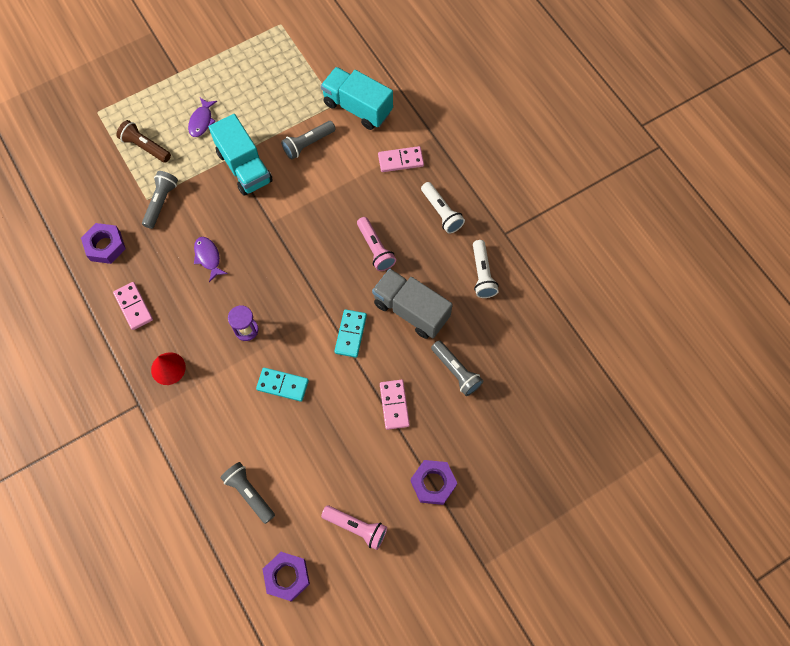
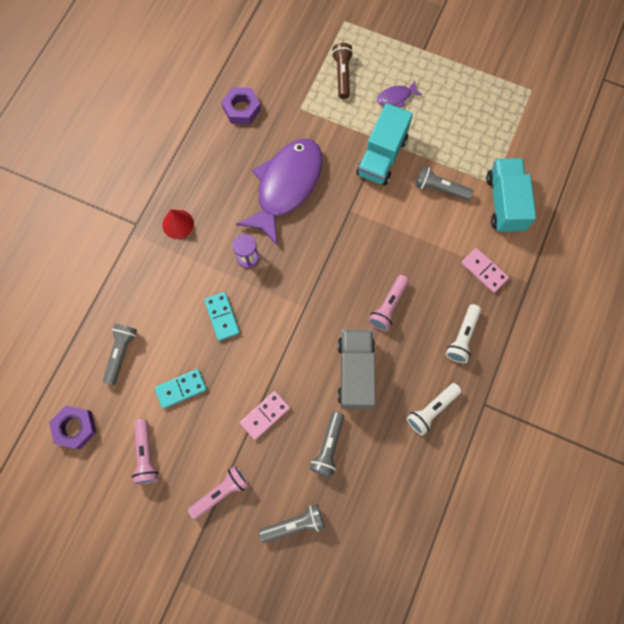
camera: 55 degrees right, 5 degrees up
pink domino [113,282,153,330] -> none
grey flashlight [142,171,178,229] -> grey flashlight moved to [259,504,325,543]
purple fish [194,237,228,282] -> purple fish [236,138,322,245], size x2.47
turquoise domino [334,309,367,358] -> turquoise domino moved to [155,369,207,409]
purple nut [411,460,457,505] -> pink flashlight [188,466,249,520]

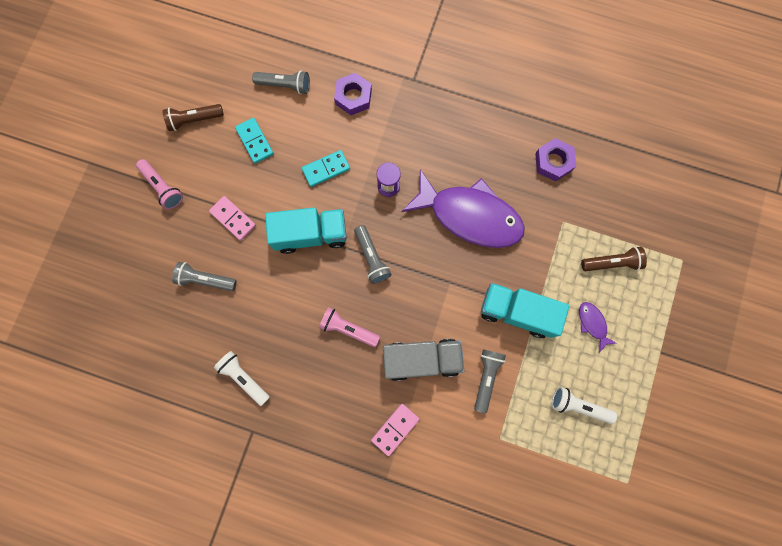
camera: 85 degrees right, 5 degrees up
purple nut [49,406,97,449] -> purple nut moved to [334,73,372,115]
pink flashlight [132,419,158,484] -> brown flashlight [162,104,224,131]
red cone [162,209,194,239] -> none
grey flashlight [259,504,325,543] -> grey flashlight moved to [354,225,392,284]
grey truck [337,330,376,409] -> grey truck moved to [383,339,464,381]
white flashlight [446,304,481,363] -> white flashlight moved to [552,387,617,424]
turquoise truck [486,158,536,233] -> turquoise truck moved to [265,208,347,254]

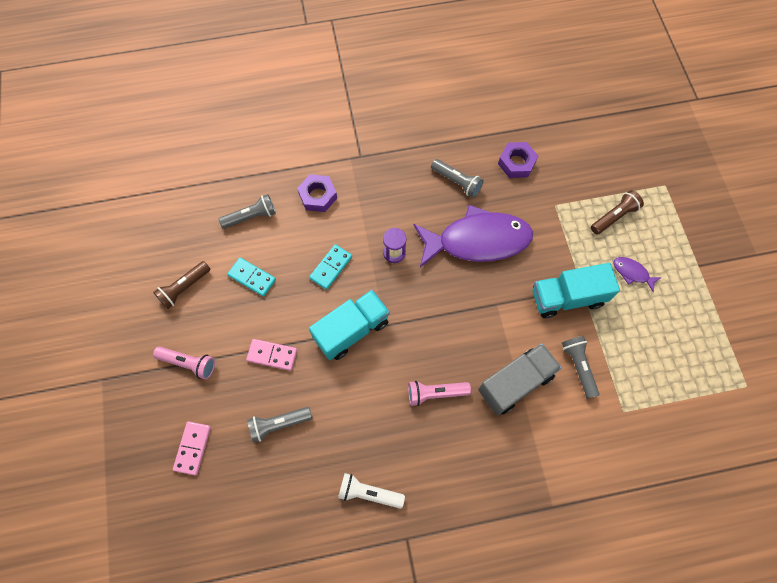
camera: 30 degrees left, 10 degrees down
grey flashlight [354,225,392,284] -> grey flashlight moved to [431,159,484,198]
pink domino [371,404,420,456] -> pink domino moved to [173,421,211,475]
white flashlight [552,387,617,424] -> none

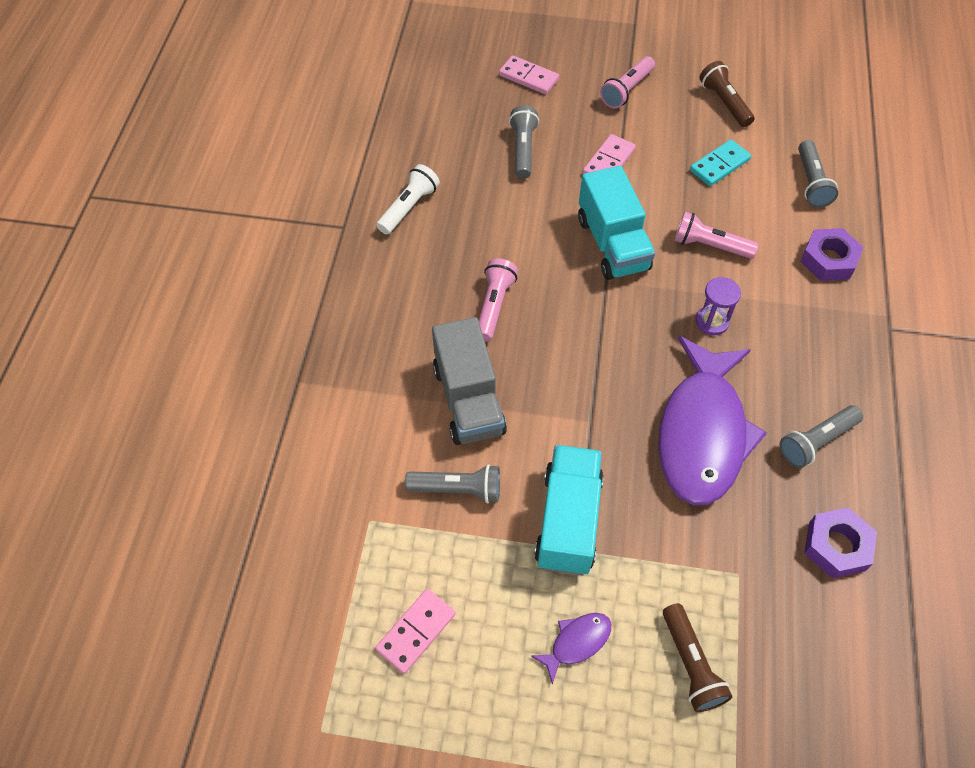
camera: 110 degrees right, 10 degrees down
turquoise domino [309,244,352,290] -> pink flashlight [674,212,759,259]
none -> pink domino [375,589,456,674]

